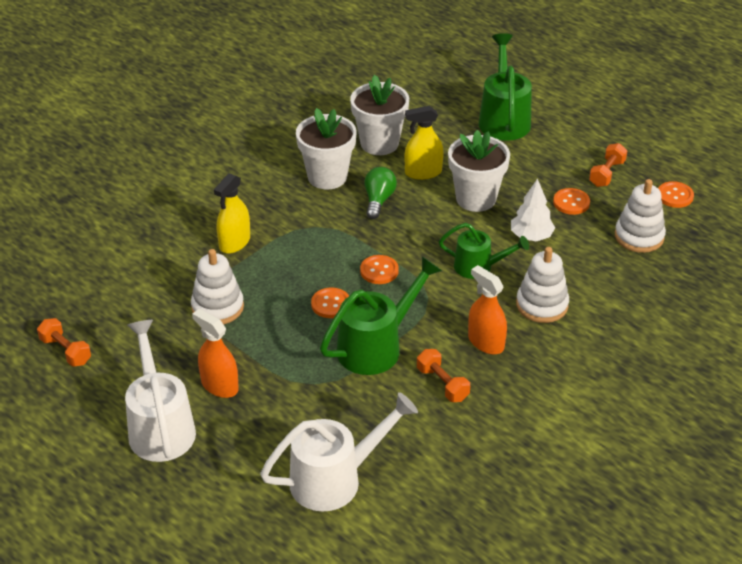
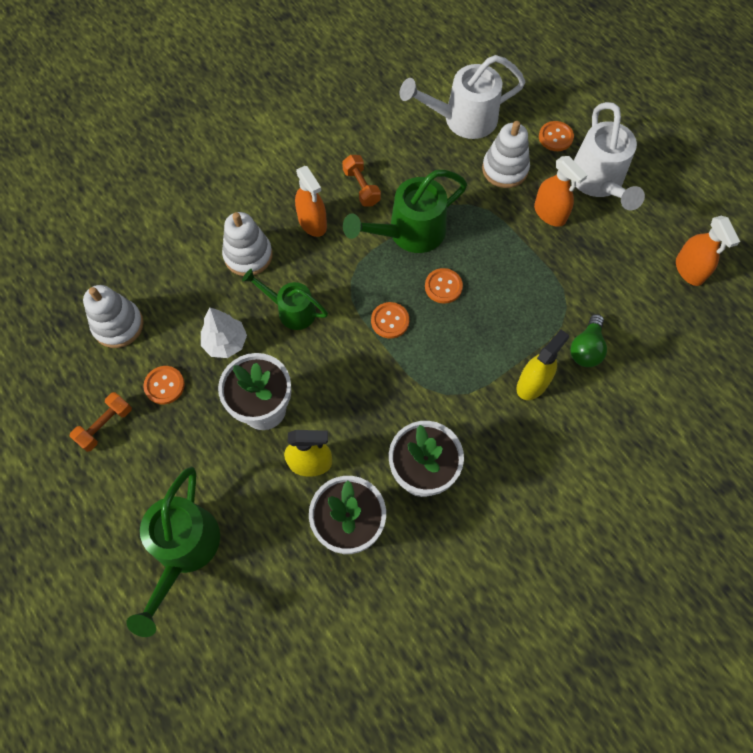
camera: 170 degrees left, 25 degrees up
orange dumbbell [37,318,91,367] -> orange spray bottle [676,216,740,286]
white stacking toy [191,249,244,324] -> white stacking toy moved to [482,121,530,188]
green light bulb [364,167,397,219] -> green light bulb moved to [570,314,607,367]
orange button [658,181,694,208] -> orange button moved to [539,121,574,151]

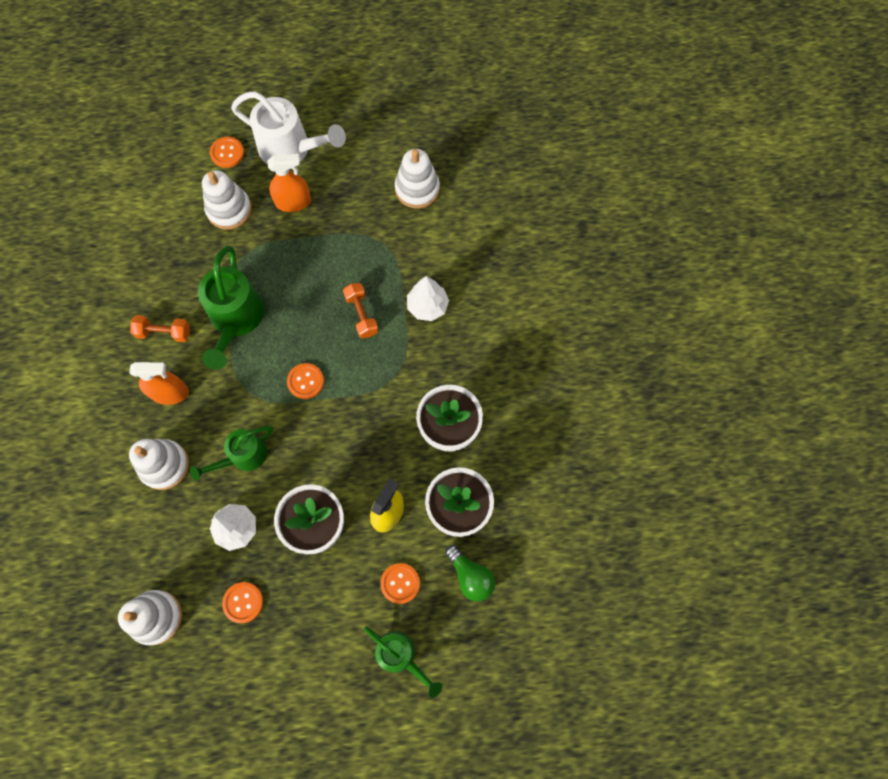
camera: 60 degrees left, 5 degrees up
orange dumbbell [70,392,132,452] -> orange dumbbell moved to [343,283,378,338]
green watering can [126,467,220,637] -> green watering can [364,626,442,698], size x0.63
white watering can [400,55,526,139] -> none
orange button [425,268,463,304] -> orange button moved to [380,563,420,604]
yellow spray bottle [516,330,569,400] -> white tree [407,276,449,321]
green light bulb [570,314,607,367] -> green light bulb moved to [445,545,495,601]
orange spray bottle [676,216,740,286] -> none
none -> white stacking toy [395,149,440,209]

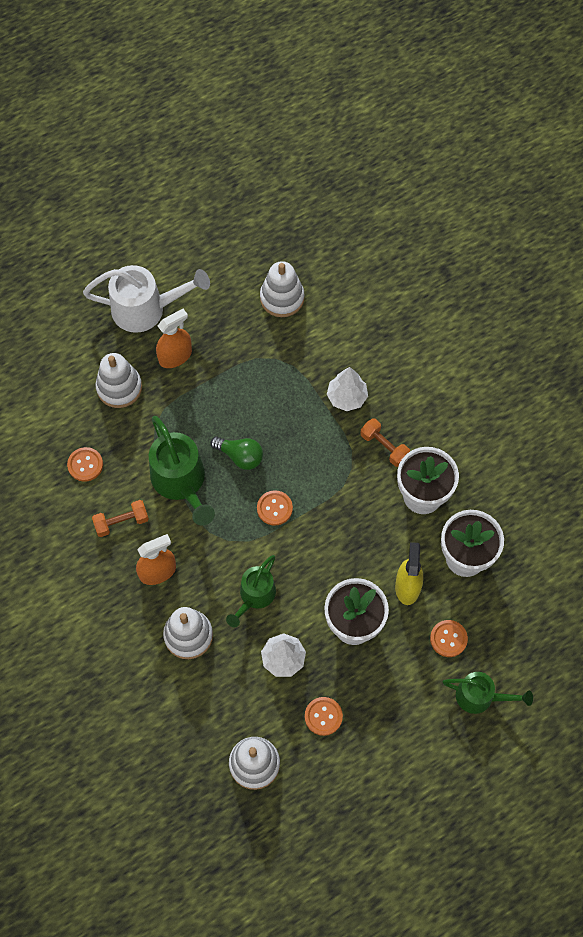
camera: 25 degrees left, 5 degrees down
orange button [210,137,244,168] -> orange button moved to [67,447,103,482]
orange dumbbell [343,283,378,338] -> orange dumbbell moved to [360,418,410,467]
green light bulb [445,545,495,601] -> green light bulb moved to [210,436,263,470]

